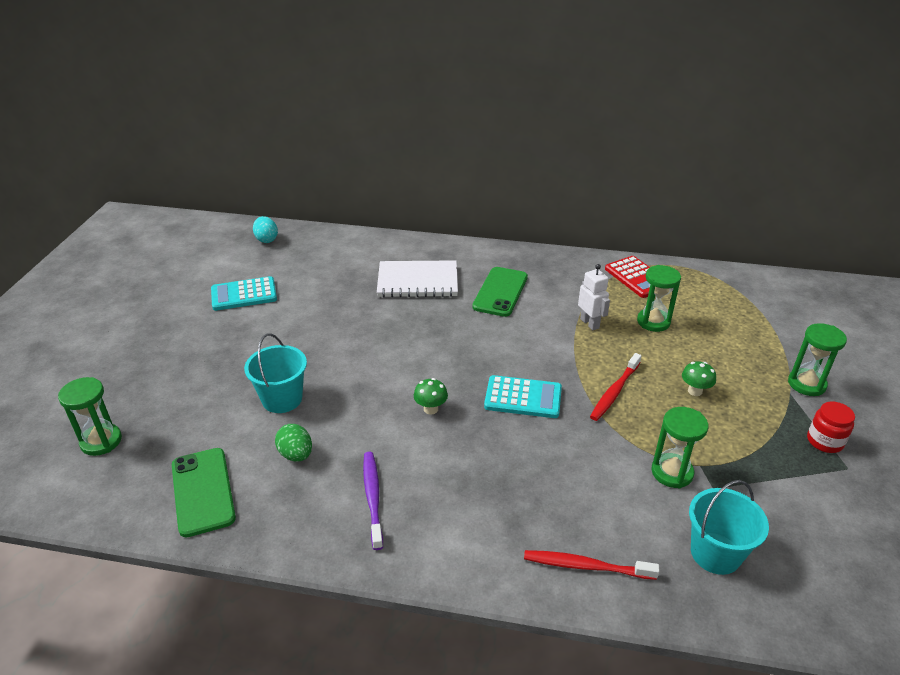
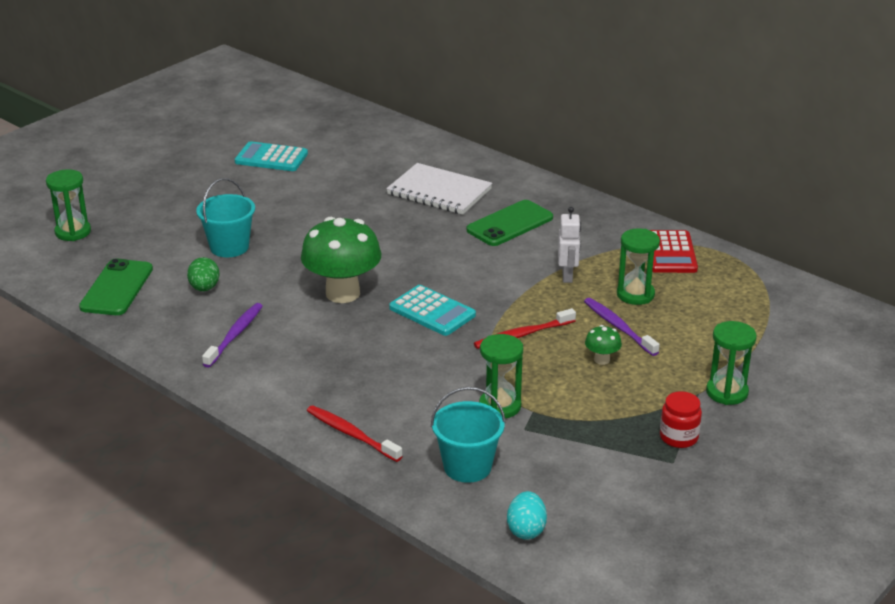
camera: 30 degrees right, 5 degrees down
turquoise egg [253,216,278,243] -> turquoise egg moved to [507,491,547,540]
green mushroom [414,378,448,415] -> green mushroom [301,217,381,303], size x2.33
none -> purple toothbrush [584,298,660,356]

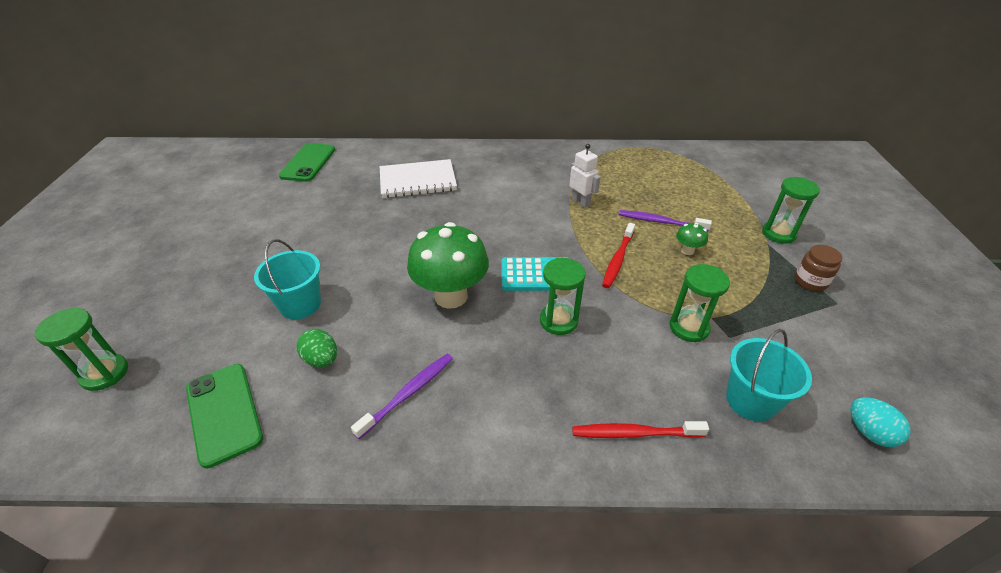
camera: 40 degrees left, 10 degrees up
purple toothbrush [202,303,263,368] -> purple toothbrush turned 60 degrees clockwise [351,354,453,439]
turquoise calculator [235,141,308,171] -> none
green phone [467,200,553,246] -> green phone moved to [279,143,335,182]
green hourglass [617,229,660,305] -> green hourglass moved to [540,258,585,335]
red calculator [650,230,698,273] -> none
red jar [660,391,702,448] -> brown jar [794,245,842,292]

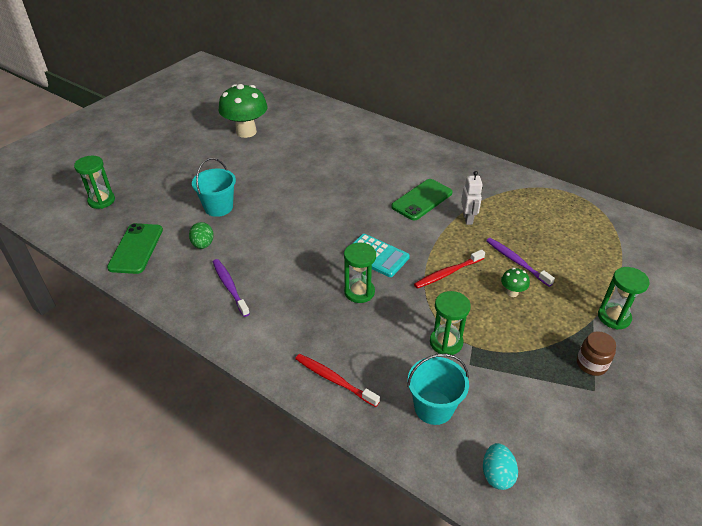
camera: 35 degrees right, 0 degrees up
green phone [279,143,335,182] -> green phone moved to [391,179,452,220]
purple toothbrush [351,354,453,439] -> purple toothbrush turned 105 degrees counterclockwise [213,259,250,317]
white notebook [380,159,457,198] -> none
green mushroom [407,222,489,309] -> green mushroom moved to [219,84,267,138]

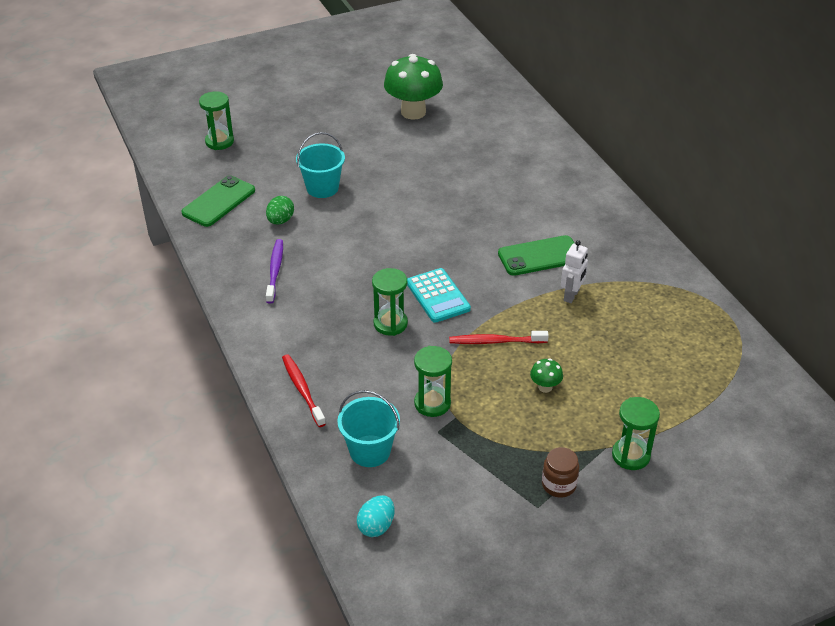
camera: 30 degrees right, 0 degrees up
purple toothbrush [486,238,555,287] -> none

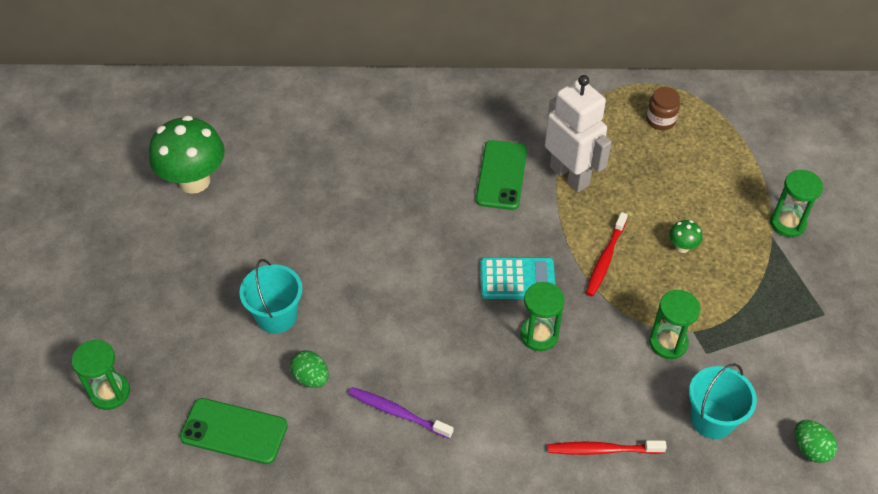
camera: 65 degrees left, 10 degrees up
green phone [181,175,255,227] -> green phone turned 45 degrees counterclockwise [180,398,288,464]
turquoise egg [357,495,394,537] -> green egg [795,420,837,463]
brown jar [542,447,579,498] -> brown jar moved to [646,87,680,130]
white robot [561,240,588,303] -> white robot [545,75,611,192], size x1.88

